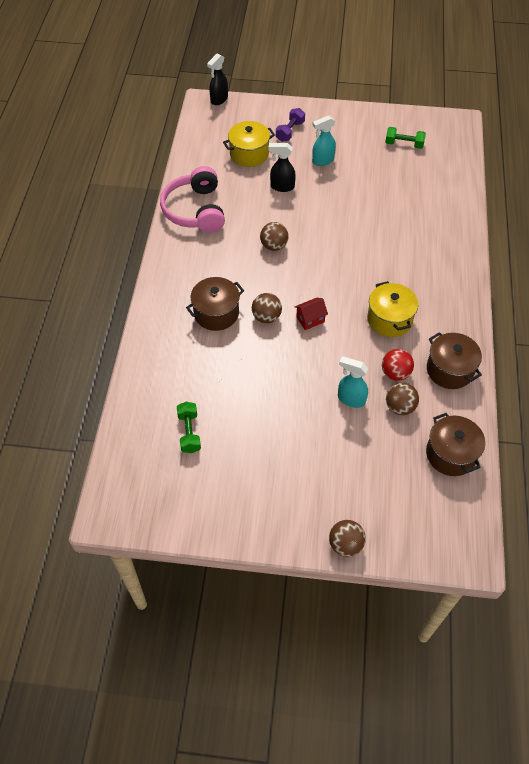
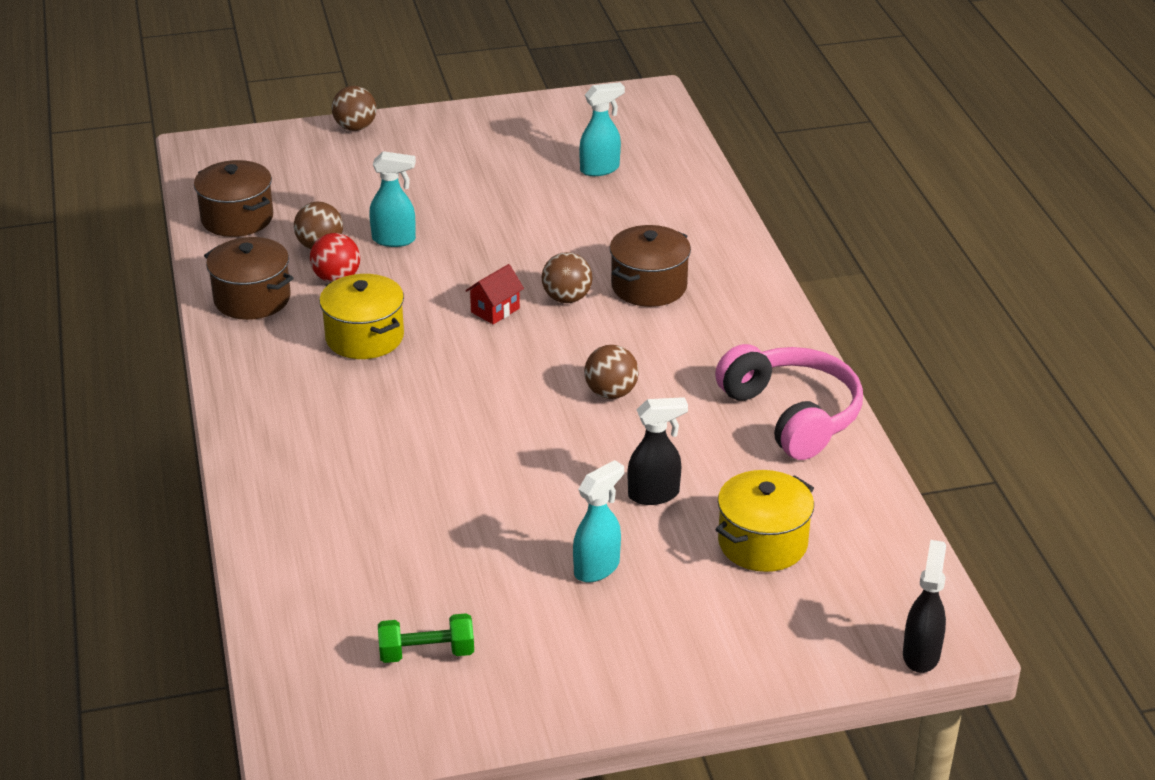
camera: 160 degrees right, 20 degrees down
green dumbbell [177,402,201,453] -> turquoise spray bottle [579,82,625,176]
purple dumbbell [276,108,305,142] -> none

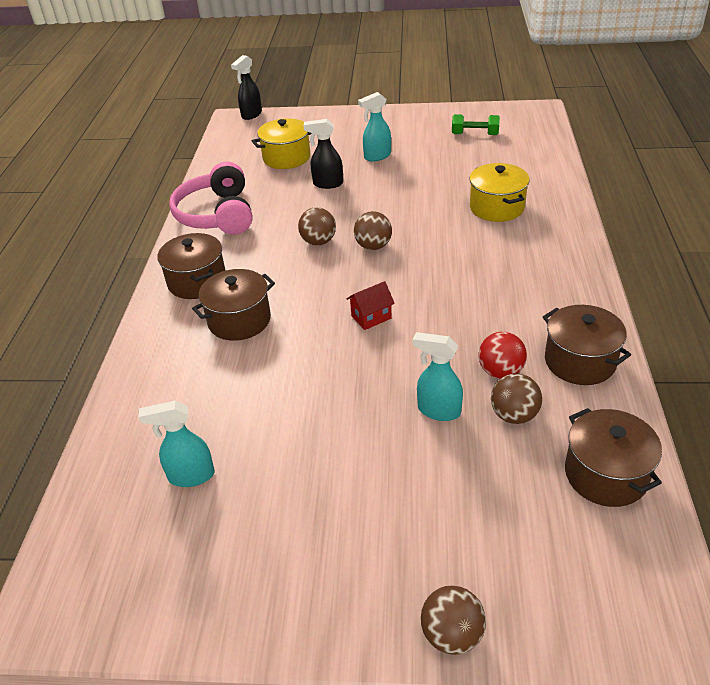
camera: 160 degrees left, 5 degrees up
yellow pot [319,274,404,359] -> yellow pot moved to [470,163,530,222]
brown ball [542,252,593,303] -> brown ball moved to [354,211,392,250]
none -> brown pot [158,233,226,299]

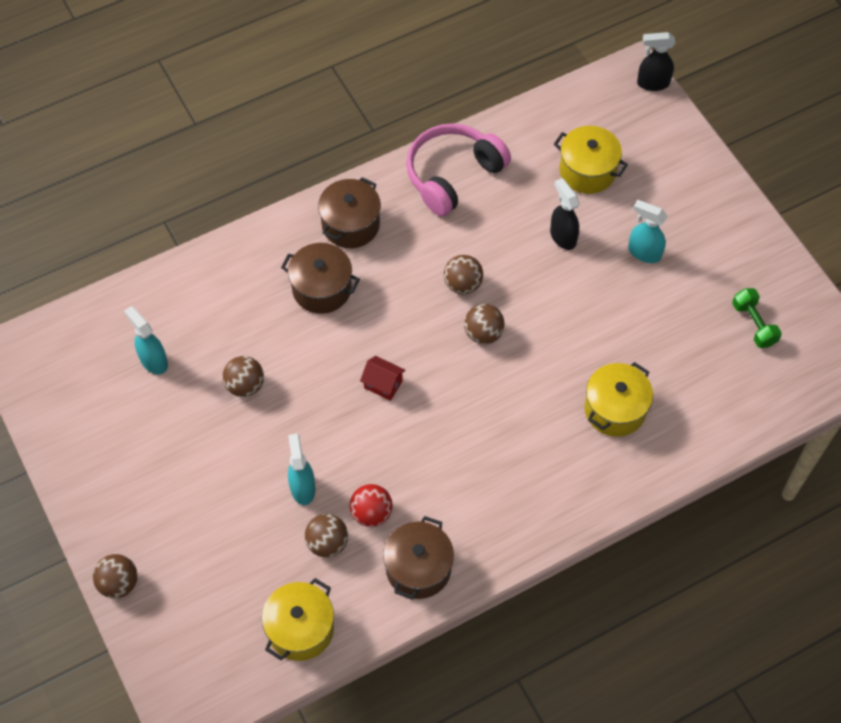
camera: 55 degrees right, 20 degrees up
brown pot [565,408,662,507] -> yellow pot [262,578,334,661]
none -> brown ball [223,356,264,397]

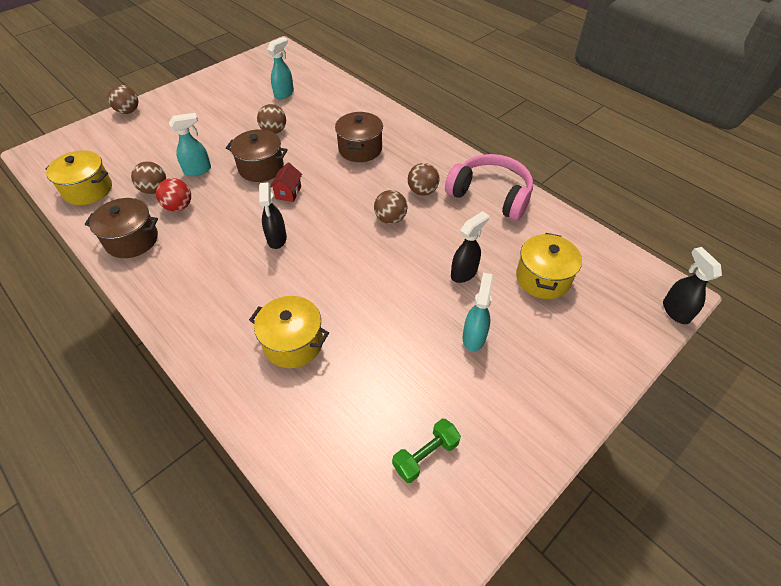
camera: 75 degrees right, 10 degrees down
brown pot [318,177,381,248] -> brown pot moved to [226,129,288,182]
brown ball [464,304,505,344] -> brown ball moved to [408,163,440,196]
none -> black spray bottle [259,182,287,249]

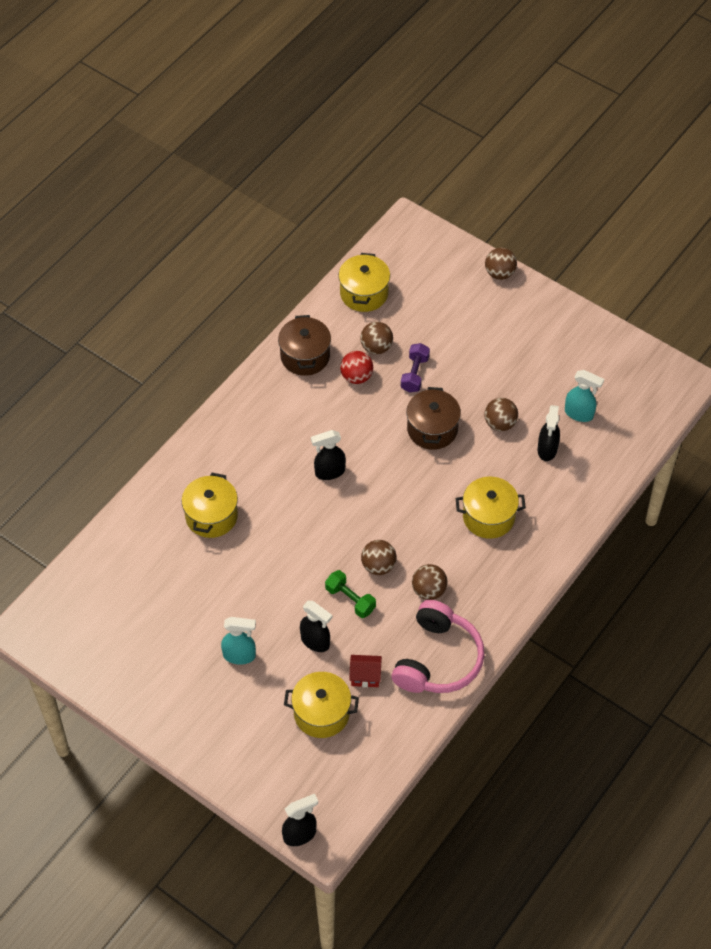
camera: 80 degrees right, 5 degrees up
turquoise spray bottle [169,113,211,176] -> purple dumbbell [401,343,430,393]
red house [270,163,302,202] -> red house moved to [349,655,382,687]
brown pot [335,112,383,162] -> yellow pot [456,476,526,539]
green dumbbell [392,419,461,483] -> green dumbbell moved to [325,570,376,618]
none -> black spray bottle [538,405,560,461]

